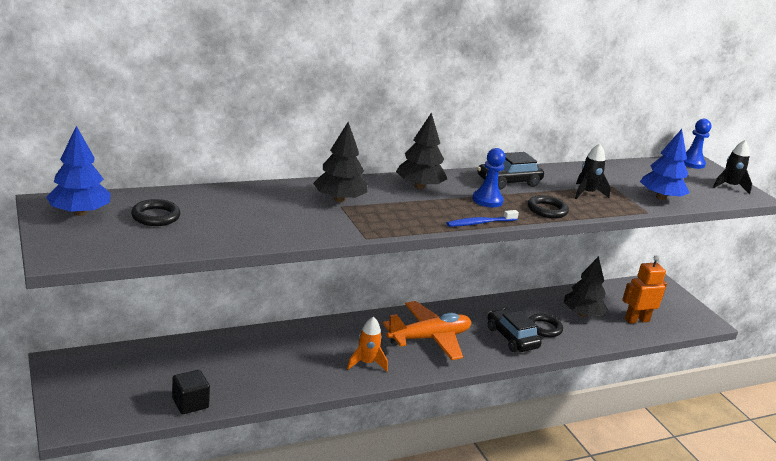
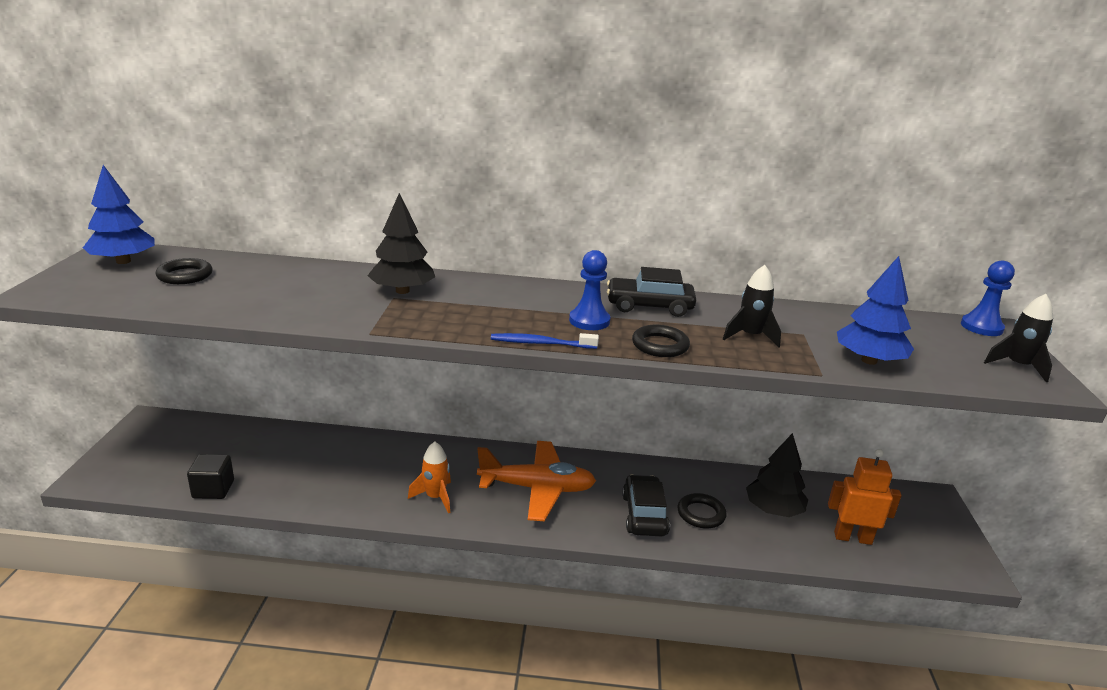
camera: 30 degrees right, 0 degrees up
black tree [396,112,447,189] -> none

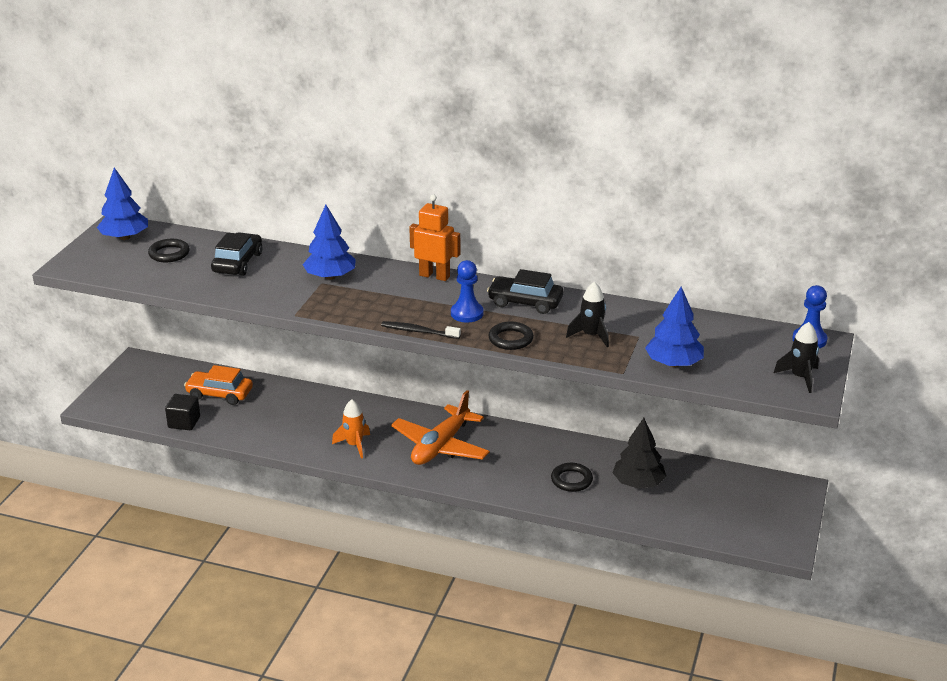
camera: 15 degrees right, 5 degrees up
black tree [367,193,435,294] -> blue tree [302,205,356,280]
orange plane [477,441,596,521] -> orange plane turned 105 degrees clockwise [391,390,490,465]
blue toothbrush [491,333,599,349] -> black toothbrush [381,321,461,339]
black car [622,475,670,536] -> black car moved to [211,232,262,276]
orange robot [828,449,901,545] -> orange robot moved to [409,194,460,281]
none -> orange car [184,365,253,405]

